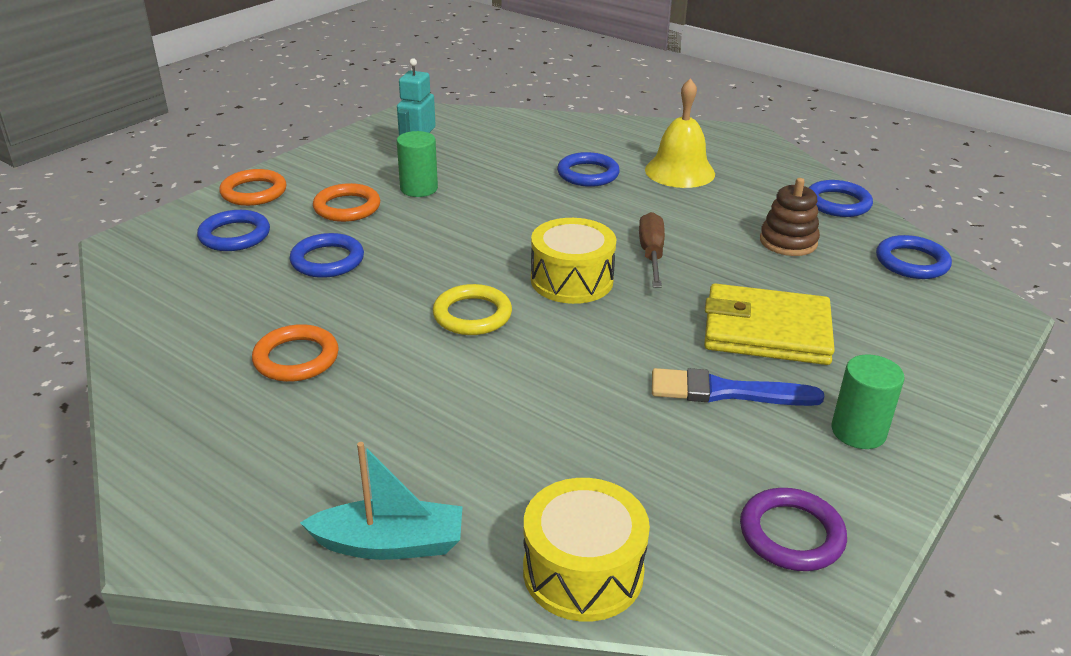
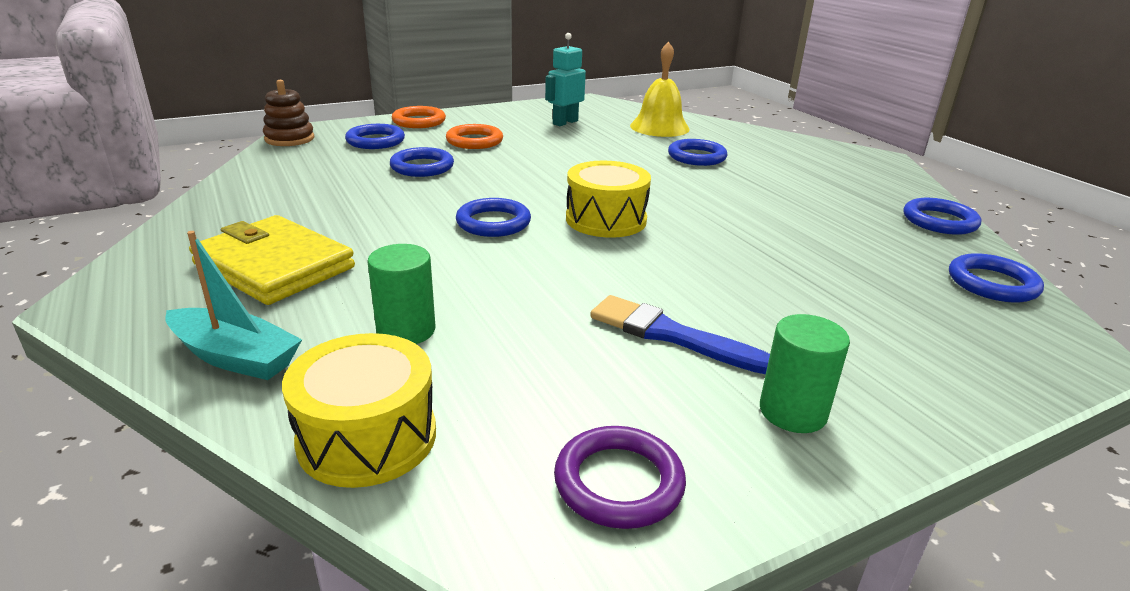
camera: 25 degrees right, 5 degrees down
orange ring [252,324,339,382] -> none
green cylinder [397,131,438,197] -> green cylinder moved to [367,244,435,344]
yellow ring [433,284,512,335] -> blue ring [456,198,531,237]
brown screwdriver [639,212,665,288] -> none
yellow bell [645,78,715,188] -> yellow bell moved to [630,42,690,137]
yellow wallet [704,283,835,365] -> yellow wallet moved to [189,215,355,305]
brown stacking toy [760,178,820,256] -> brown stacking toy moved to [263,80,315,146]

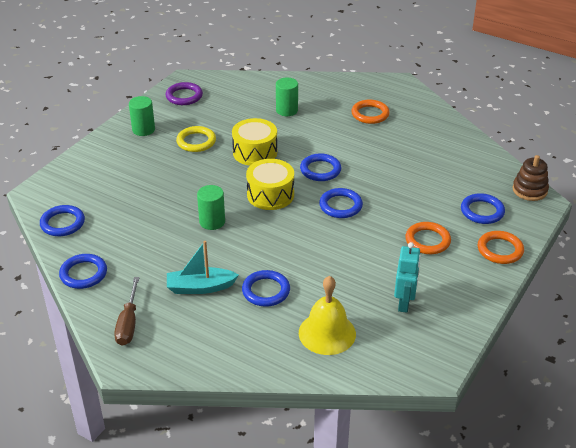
camera: 150 degrees right, 10 degrees up
turquoise boat [165,231,302,380] -> turquoise boat moved to [167,241,239,294]
yellow wallet [189,215,355,305] -> orange ring [351,100,390,124]
yellow drum [282,333,436,488] -> yellow drum moved to [232,118,277,166]
blue ring [390,147,454,177] -> blue ring moved to [319,188,363,218]
blue brush [590,295,770,374] -> yellow ring [176,126,216,152]
none -> brown screwdriver [114,277,139,346]
none -> green cylinder [197,185,225,230]

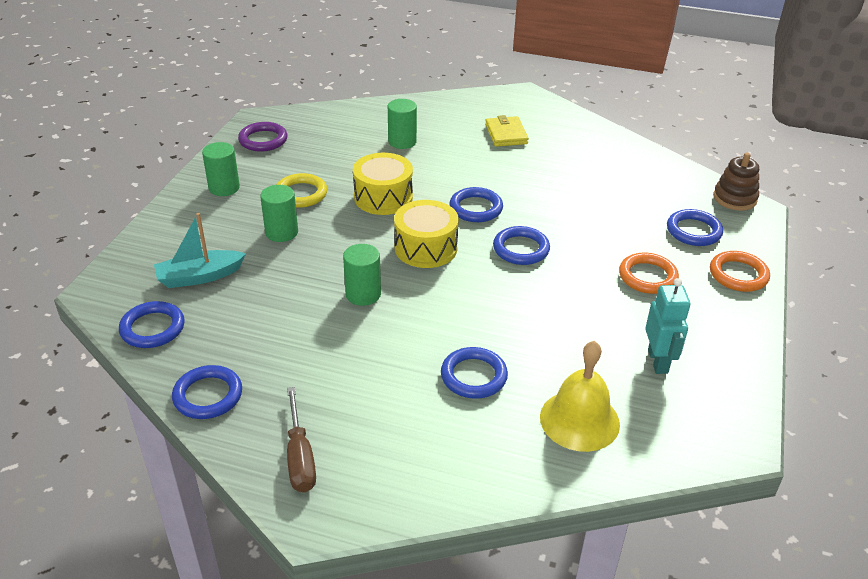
camera: 15 degrees left, 0 degrees up
turquoise boat [167,241,239,294] -> turquoise boat moved to [154,213,246,288]
orange ring [351,100,390,124] -> yellow wallet [485,115,529,147]
none -> green cylinder [260,185,298,242]

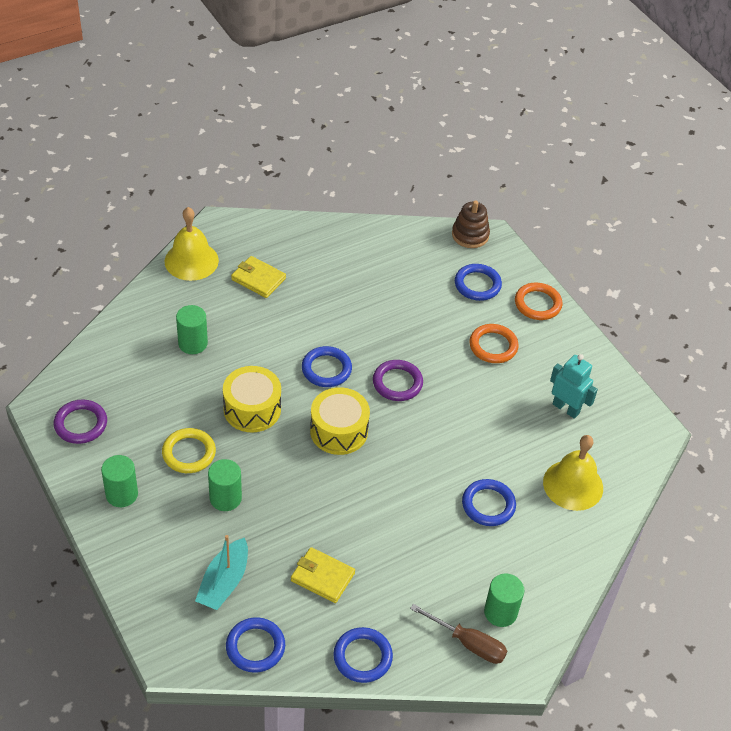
camera: 50 degrees left, 10 degrees up
green cylinder [343,244,381,306] -> green cylinder moved to [484,574,524,627]
blue ring [493,226,550,265] -> purple ring [373,360,423,401]
none -> yellow bell [165,207,219,281]
none -> yellow wallet [291,547,355,603]

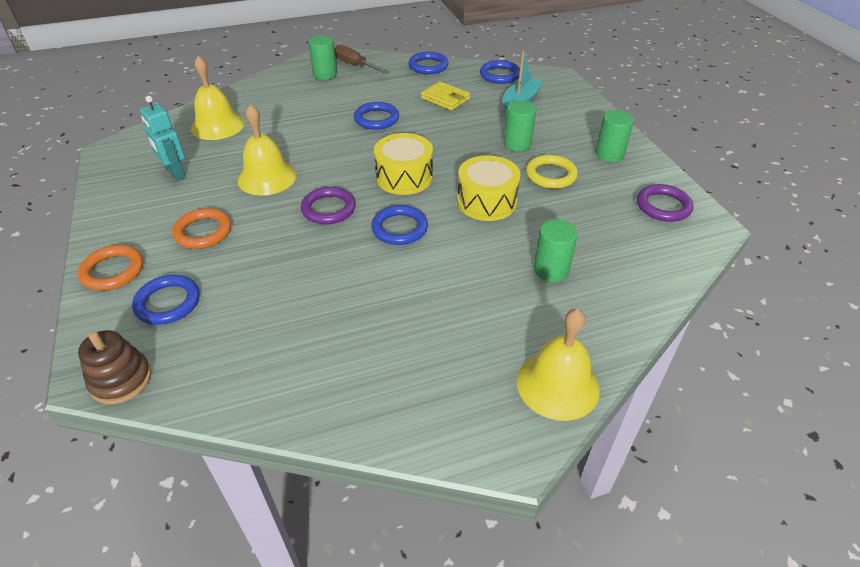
camera: 165 degrees left, 5 degrees down
yellow wallet [231,256,286,298] -> none
blue ring [462,479,516,526] -> blue ring moved to [354,102,399,130]
none -> yellow bell [238,104,297,195]

